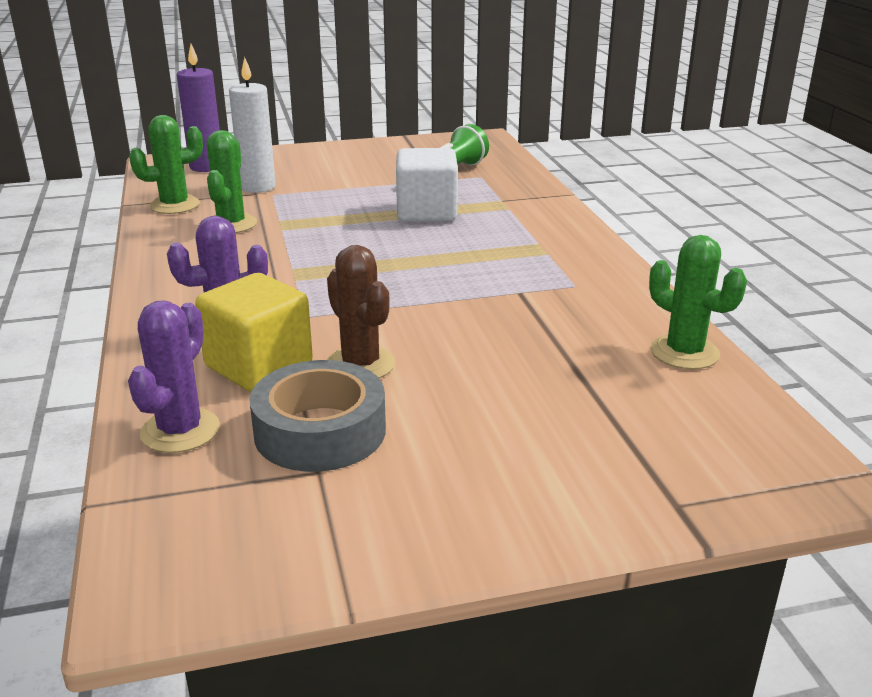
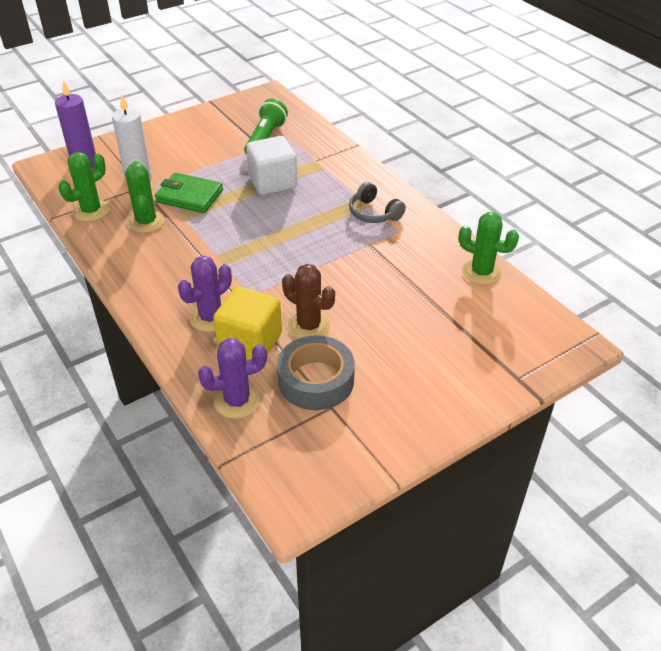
camera: 20 degrees left, 15 degrees up
purple cactus [128,300,220,453] -> purple cactus turned 75 degrees clockwise [198,338,267,419]
none -> green wallet [155,173,223,213]
none -> grey headphones [349,182,406,223]

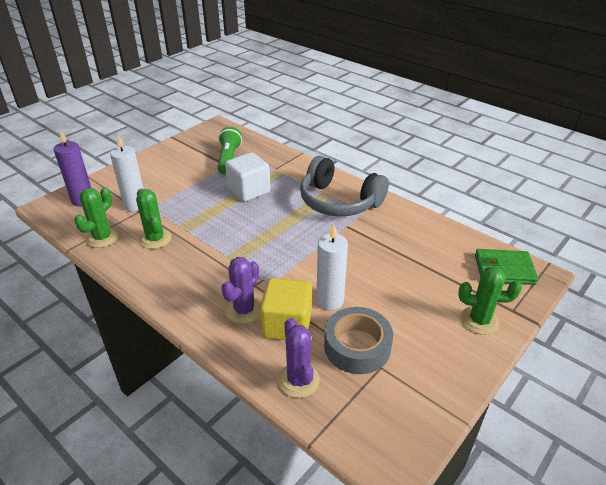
camera: 15 degrees left, 5 degrees down
green wallet [155,173,223,213] -> green wallet moved to [475,249,538,285]
purple cactus [198,338,267,419] -> purple cactus turned 75 degrees counterclockwise [278,318,320,398]
brown cactus [282,264,335,339] -> white candle [316,224,348,310]
grey headphones [349,182,406,223] -> grey headphones [300,156,389,216], size x1.94
green cactus [459,212,519,285] -> green cactus moved to [458,267,522,335]

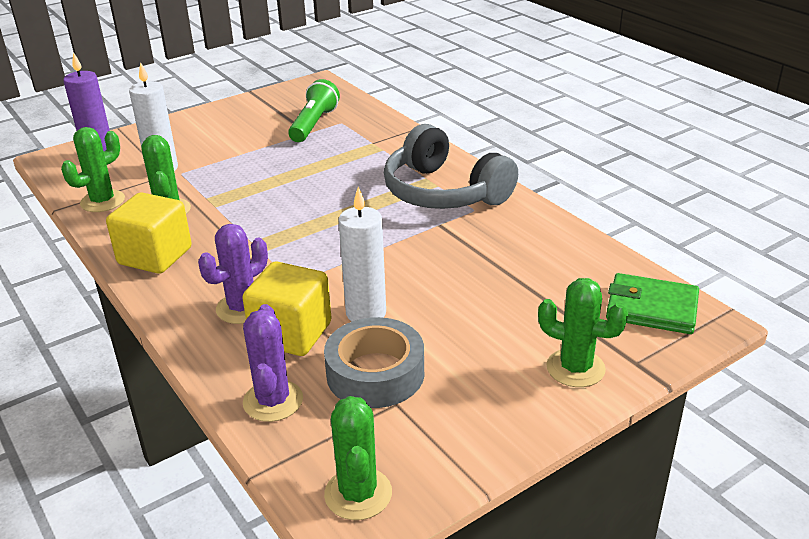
camera: 15 degrees right, 5 degrees down
white cube [225,152,271,202] -> none
none -> yellow cube [106,192,192,274]
none -> green cactus [324,396,392,520]

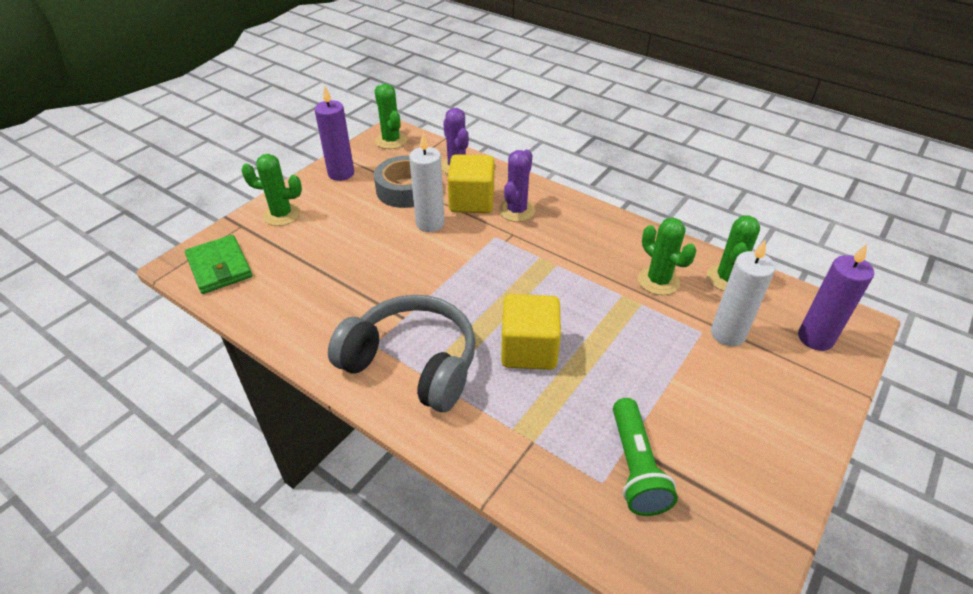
camera: 160 degrees right, 10 degrees up
yellow cube [106,192,192,274] -> yellow cube moved to [501,294,561,370]
green wallet [606,273,699,334] -> green wallet turned 60 degrees clockwise [185,235,252,294]
none -> purple candle [315,87,354,181]

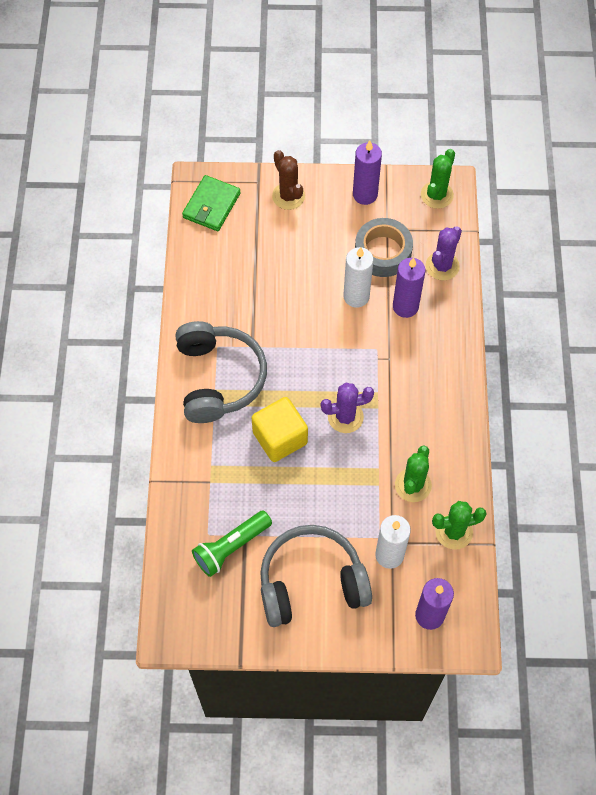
camera: 55 degrees right, 20 degrees up
green cactus [241,154,302,226] -> brown cactus [272,150,305,210]
yellow cube [448,154,494,213] -> purple candle [393,257,426,318]
purple cactus [499,150,536,222] -> purple cactus moved to [321,383,374,433]
none -> grey headphones [260,525,372,627]

